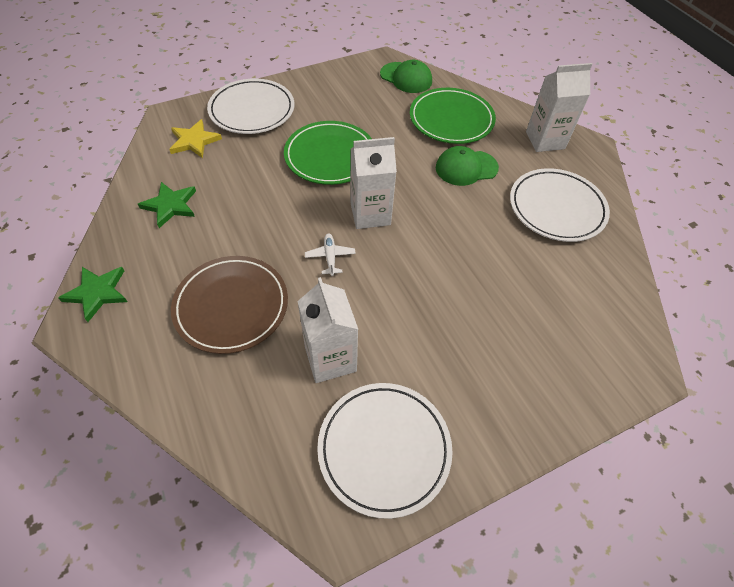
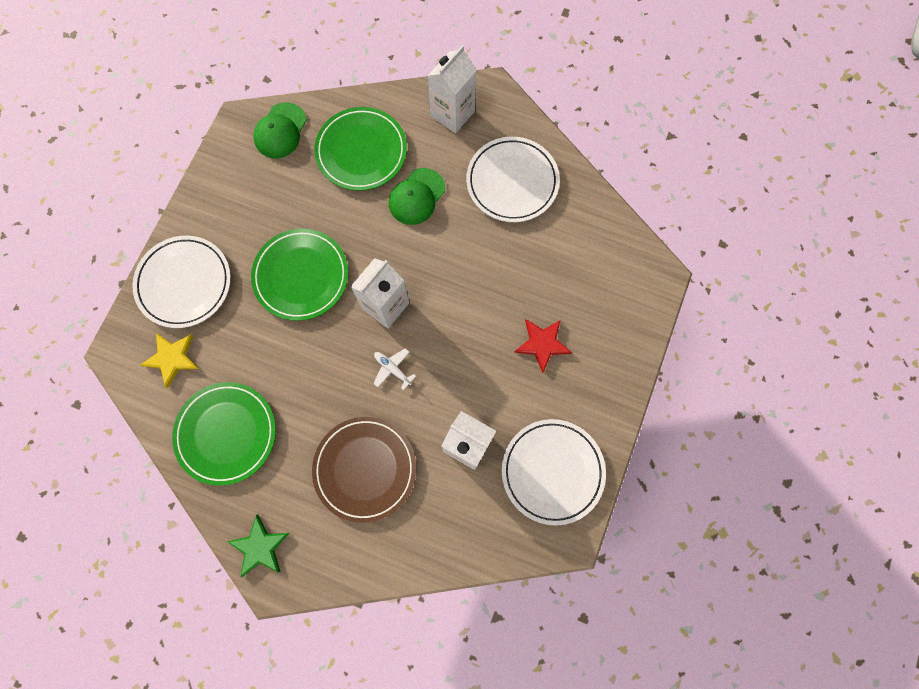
camera: 40 degrees left, 20 degrees up
green star [138,182,196,228] -> green plate [172,382,276,486]
green cap [380,60,432,93] -> green cap turned 120 degrees clockwise [253,102,307,158]
none -> red star [514,319,572,373]

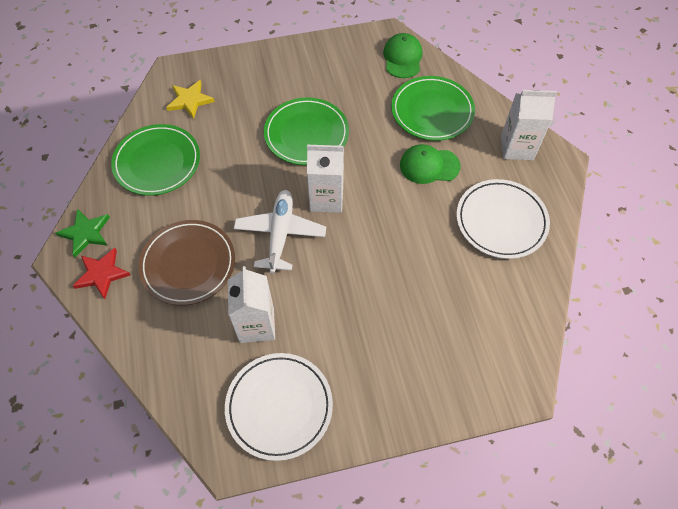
camera: 55 degrees right, 15 degrees down
white plate [132,236,231,328] -> none
green cap [253,102,307,158] -> green cap turned 105 degrees clockwise [383,33,422,78]
white plane [373,348,416,390] -> white plane [234,190,326,273], size x2.06
red star [514,319,572,373] -> red star moved to [73,248,130,299]

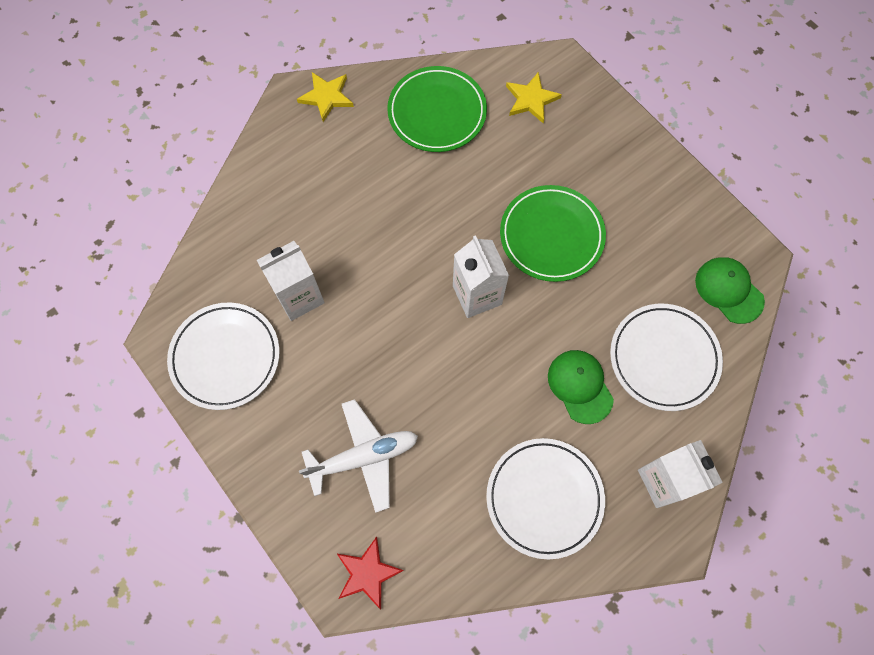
camera: 65 degrees right, 10 degrees up
green star [55,209,110,257] -> yellow star [297,72,354,122]
red star [73,248,130,299] -> red star moved to [337,536,404,610]
brown plate [138,220,235,305] -> none
white plane [234,190,326,273] -> white plane moved to [299,399,418,513]
green cap [383,33,422,78] -> green cap turned 105 degrees counterclockwise [695,257,765,324]
green plate [391,76,475,141] -> white plate [610,304,723,411]

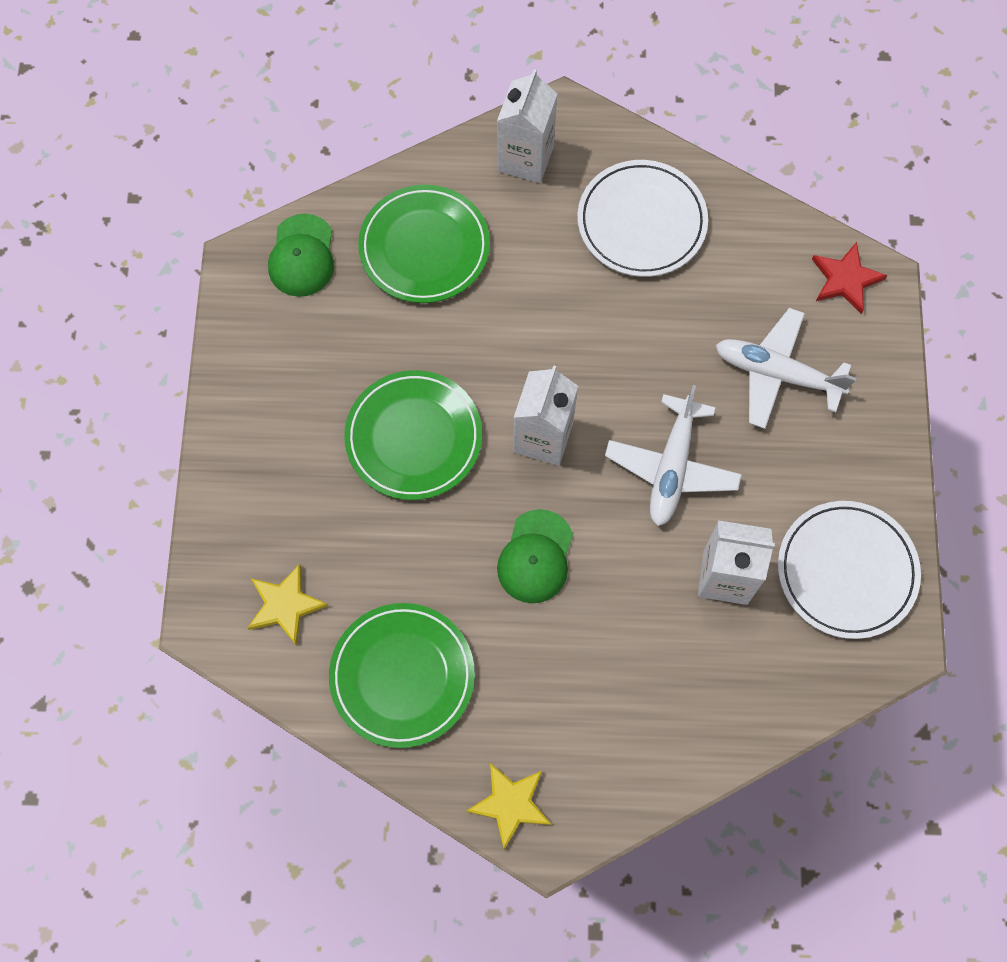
camera: 140 degrees left, 0 degrees up
green cap [548,350,614,424] -> green cap moved to [497,509,573,603]
white plate [610,304,723,411] -> green plate [358,185,490,303]
none -> white plane [605,385,742,526]

